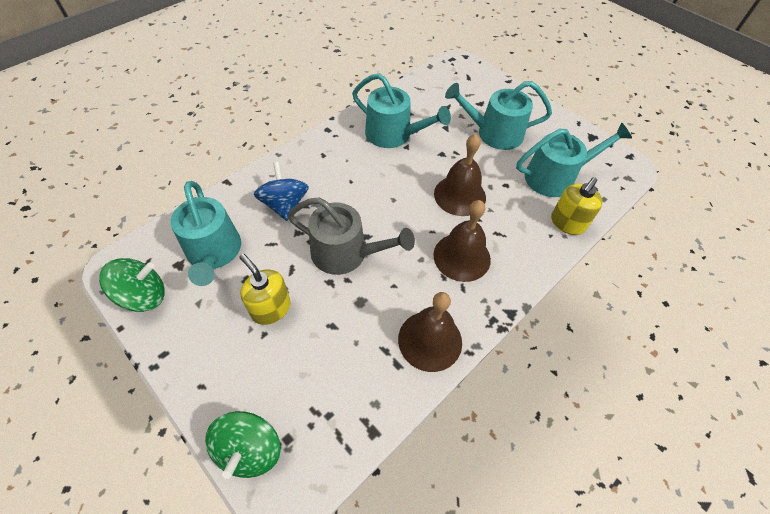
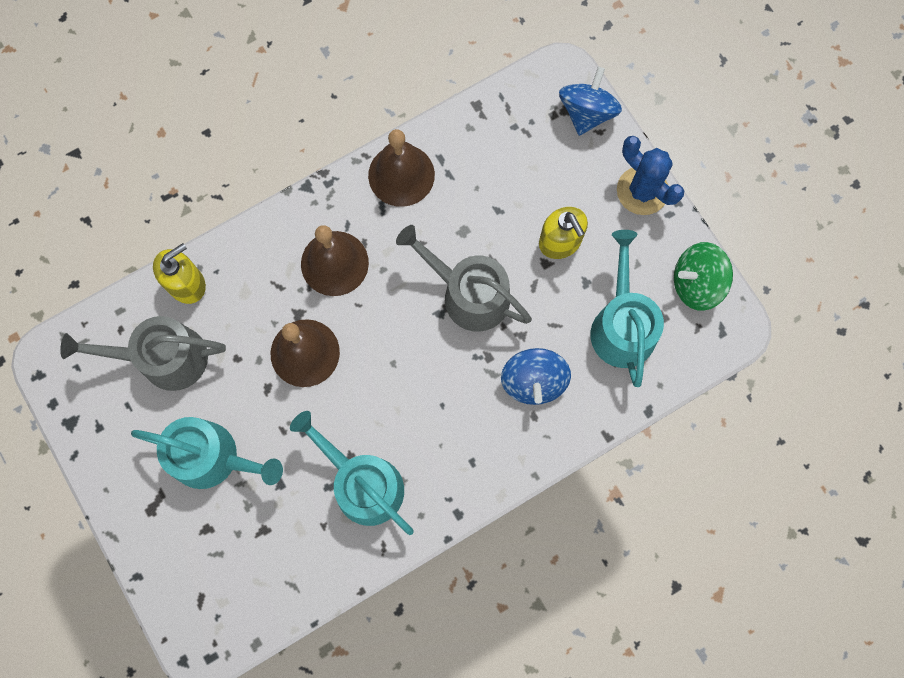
camera: 165 degrees left, 20 degrees up
green spinning top [205,411,281,479] -> blue spinning top [559,67,622,136]
turquoise watering can [516,122,632,197] -> grey watering can [60,316,226,391]
none -> blue cactus [617,136,684,215]

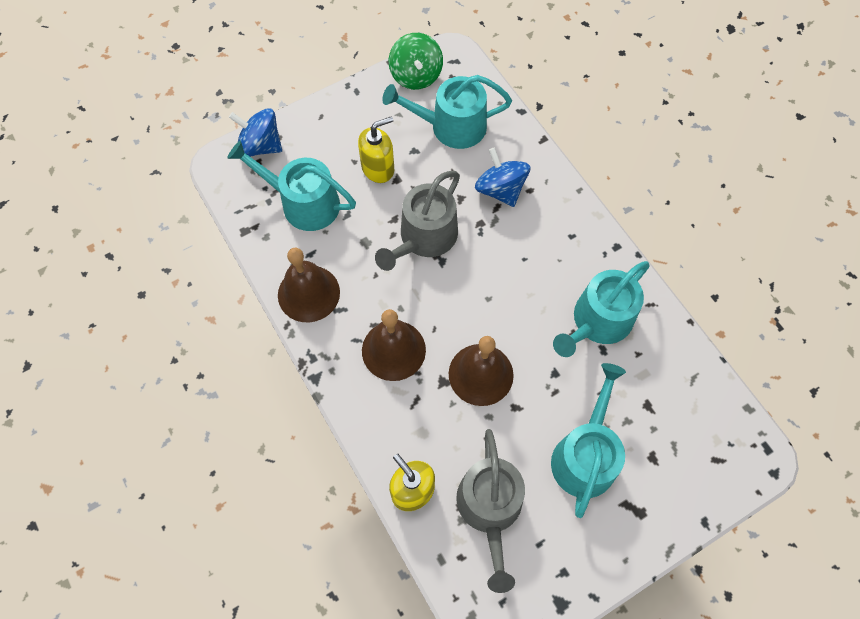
camera: 90 degrees left, 10 degrees down
blue spinning top [501,348,571,405] -> blue spinning top turned 120 degrees counterclockwise [475,147,530,207]
blue cactus [617,136,684,215] -> none
none -> turquoise watering can [227,141,356,231]

